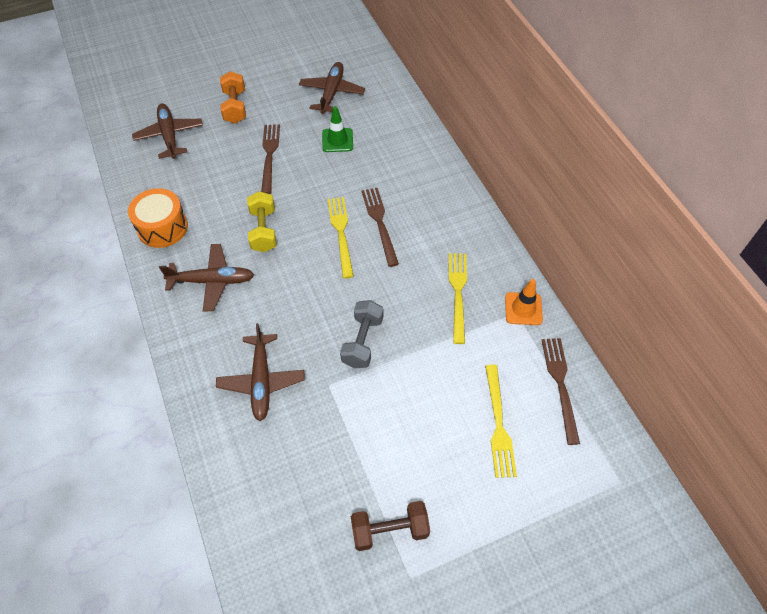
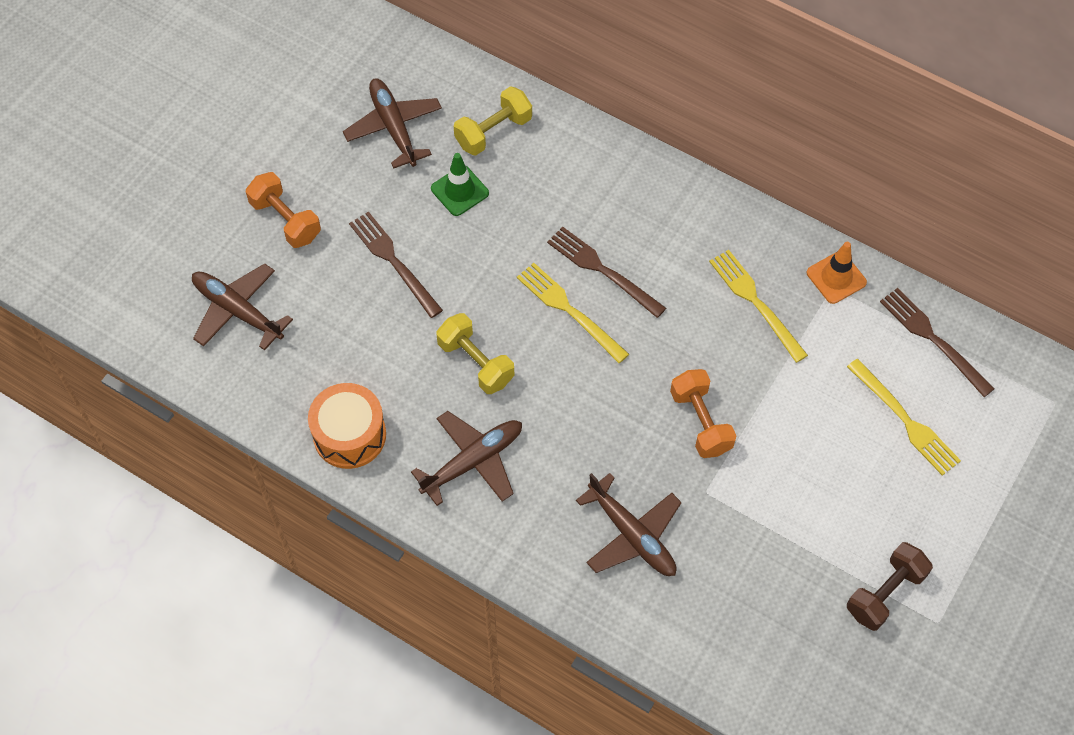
camera: 35 degrees left, 5 degrees up
grey dumbbell [340,300,383,368] -> orange dumbbell [670,369,736,458]
none -> yellow dumbbell [454,86,532,156]

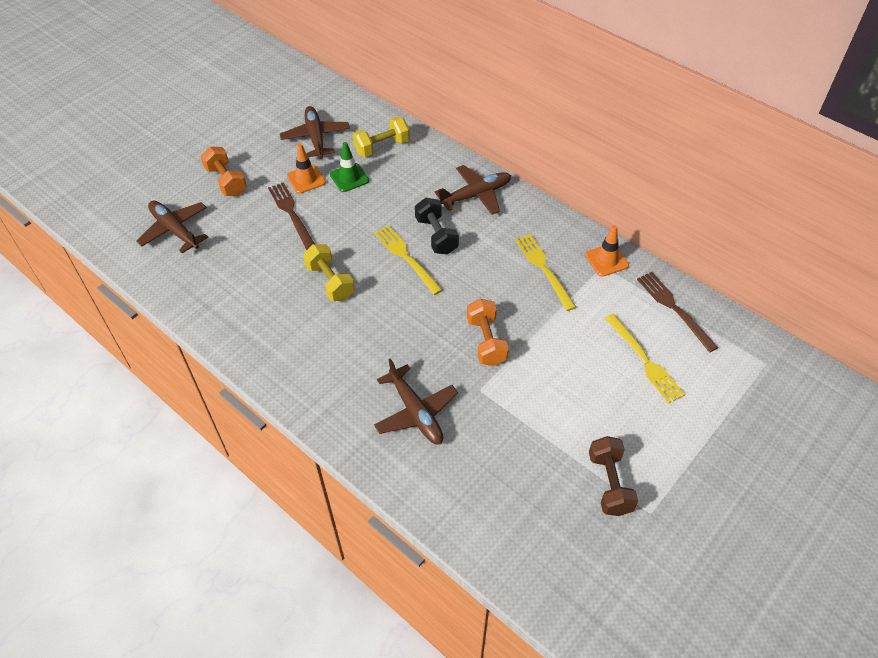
camera: 10 degrees right, 10 degrees down
orange drum [308,383,386,469] -> none
brown plane [411,411,522,506] -> brown plane moved to [435,165,511,215]
brown fork [547,226,666,318] -> black dumbbell [415,198,459,255]
brown dumbbell [847,542,933,631] -> brown dumbbell turned 60 degrees counterclockwise [589,436,638,516]
none -> orange traffic cone [287,144,326,194]

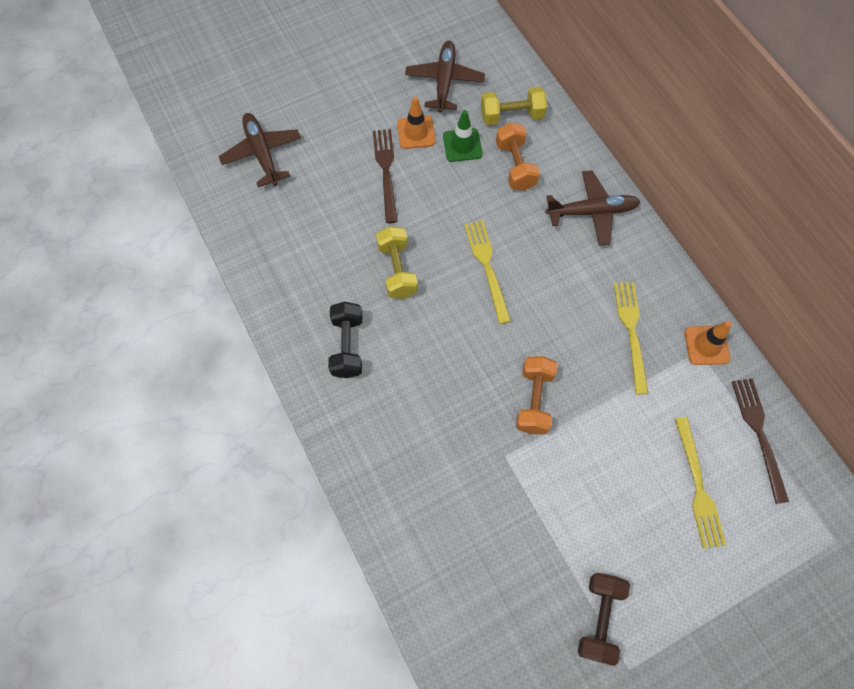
camera: 20 degrees right, 15 degrees up
orange dumbbell [201,146,247,196] -> orange dumbbell moved to [496,122,540,191]
brown plane [374,358,458,444] -> none
black dumbbell [415,198,459,255] -> black dumbbell moved to [328,302,362,378]

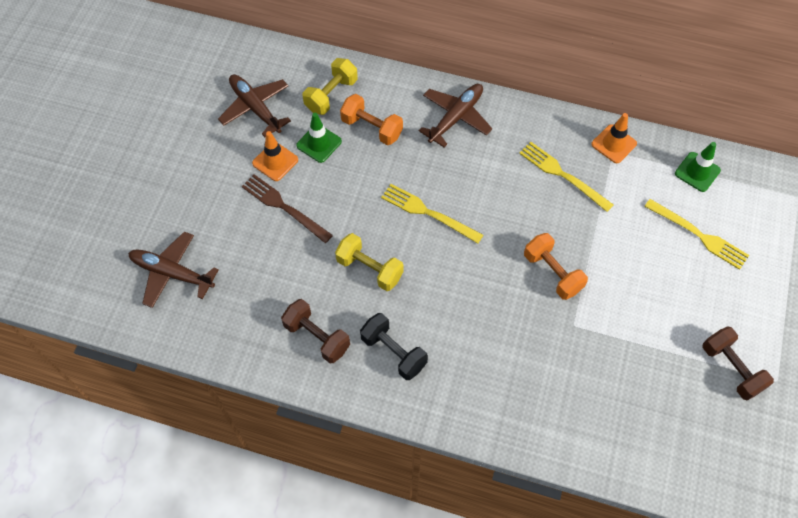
camera: 45 degrees left, 5 degrees down
brown fork [732,378,789,504] -> green traffic cone [675,142,721,192]
none -> brown dumbbell [281,299,350,363]

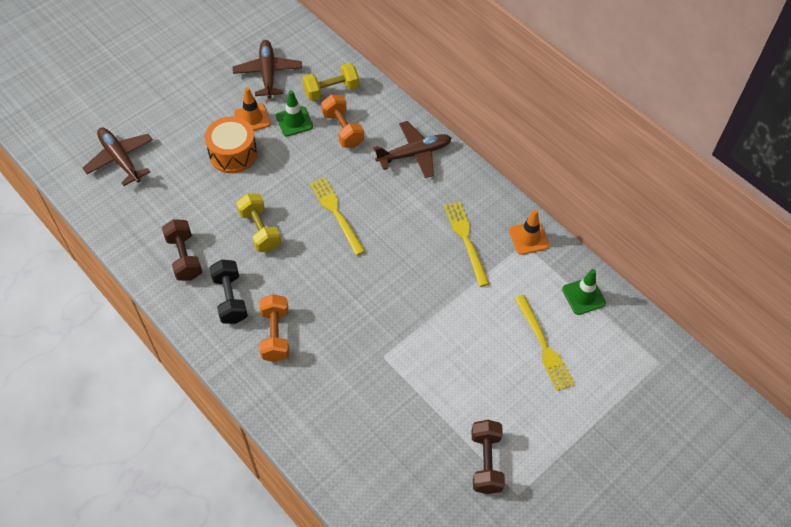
camera: 30 degrees right, 5 degrees down
brown fork [242,174,333,243] -> orange drum [205,116,257,173]
orange dumbbell [524,233,588,300] -> orange dumbbell moved to [260,294,289,362]

